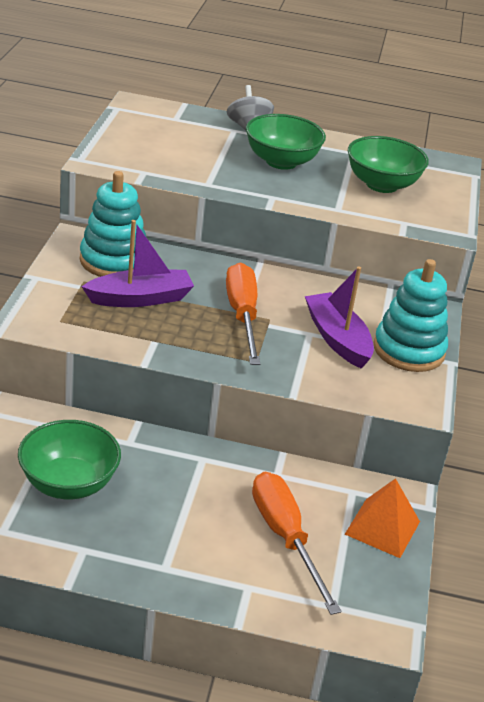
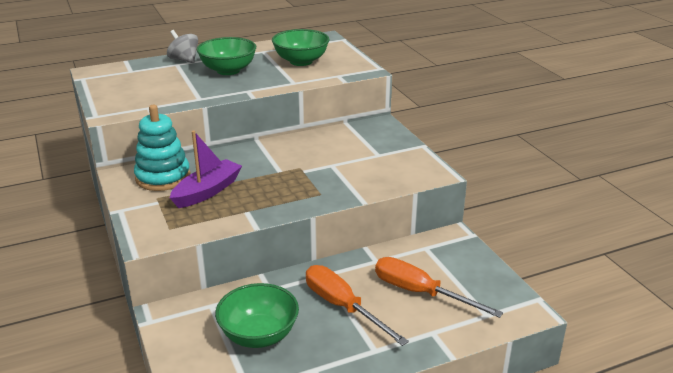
camera: 30 degrees left, 5 degrees down
orange screwdriver [226,262,260,365] -> orange screwdriver moved to [306,265,409,346]
purple boat [305,267,374,369] -> none
orange pyramid [345,478,420,558] -> none
turquoise stacking toy [374,259,448,372] -> none

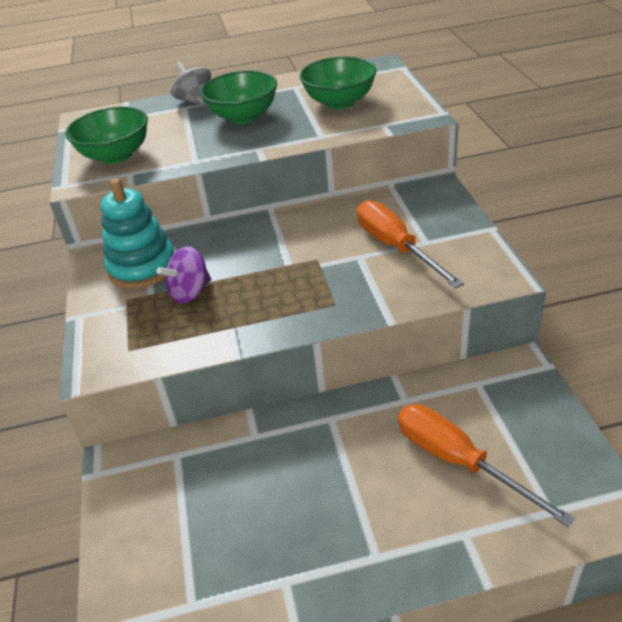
camera: 15 degrees right, 10 degrees up
purple boat [170,131,242,208] -> purple spinning top [157,246,211,304]
green bowl [215,283,299,348] -> green bowl moved to [65,106,148,164]
orange screwdriver [306,265,409,346] -> orange screwdriver moved to [357,200,464,288]

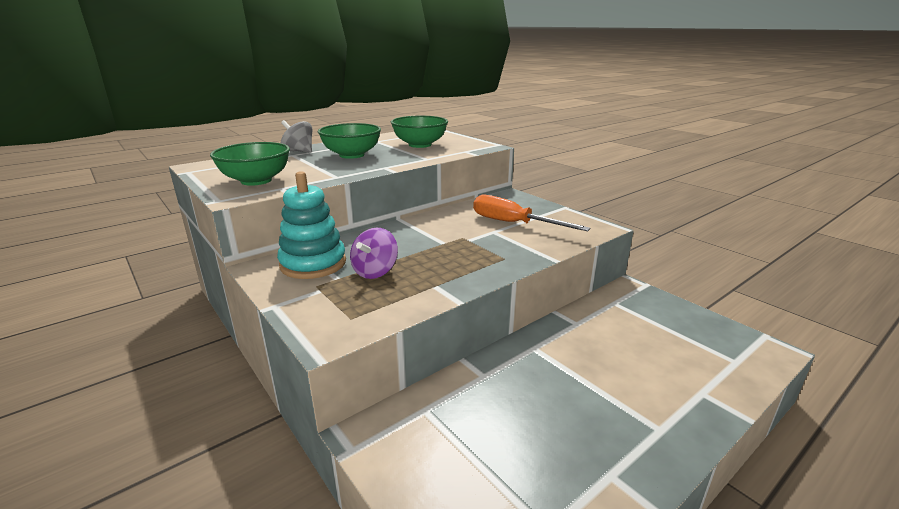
camera: 30 degrees left, 15 degrees down
orange screwdriver [398,404,575,527] -> none

